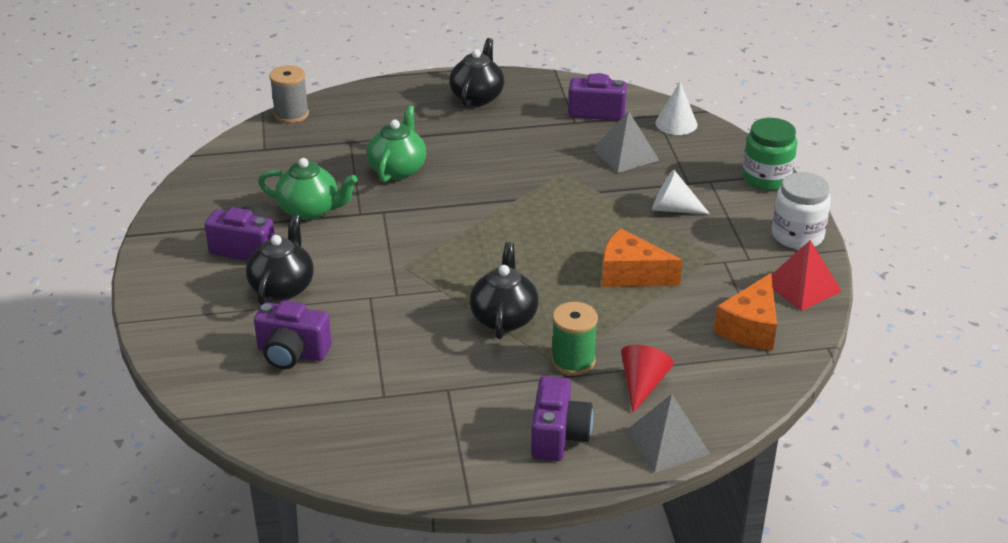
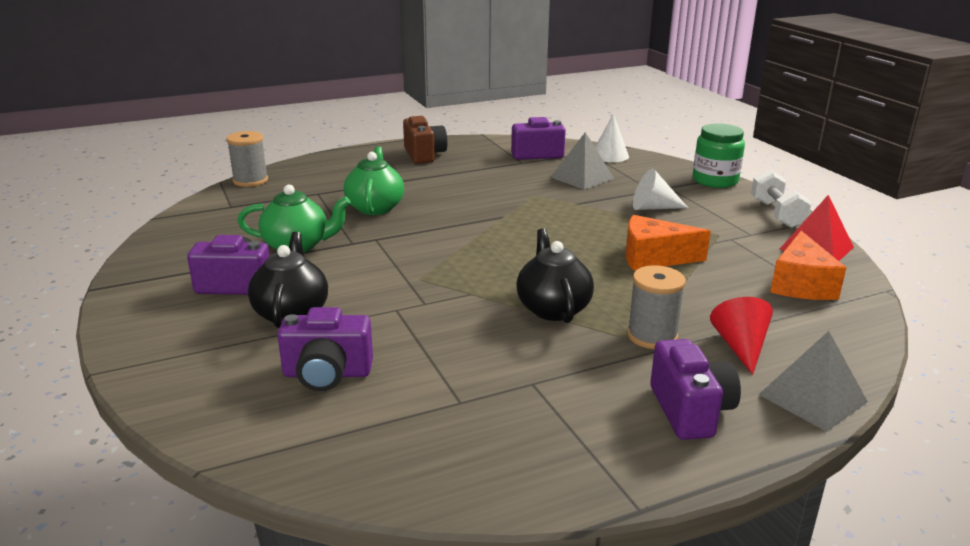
camera: 15 degrees left, 10 degrees down
black teapot [449,38,504,107] -> brown camera [403,116,448,164]
green spool [551,302,598,375] -> grey spool [627,265,686,349]
white jar [772,172,831,249] -> white dumbbell [751,170,812,228]

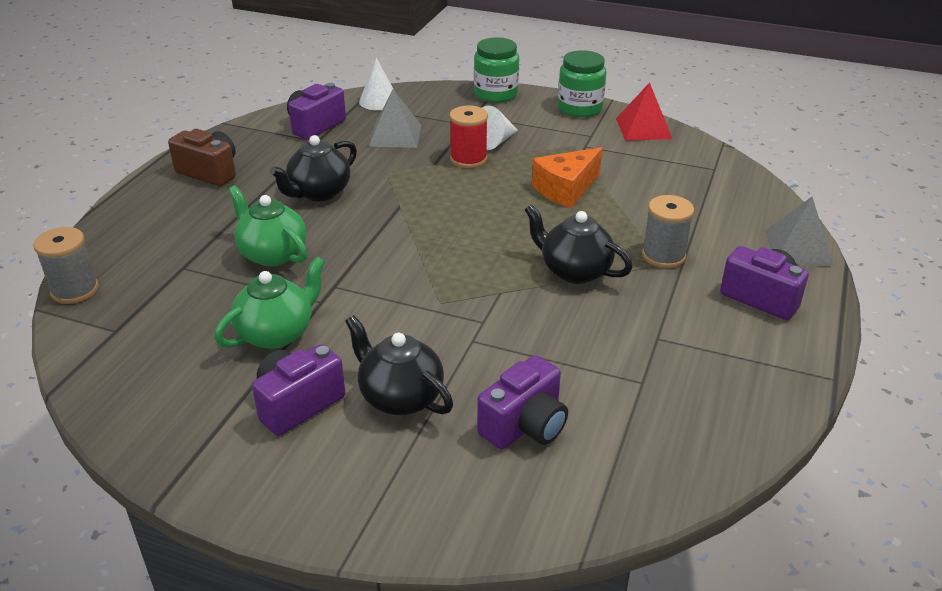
camera: 45 degrees left, 10 degrees up
red cone [710,297,773,375] -> none
white dumbbell [751,170,812,228] -> green jar [558,50,606,117]
orange cheese [770,231,846,300] -> none
none -> black teapot [269,135,357,201]
none -> red spool [449,105,488,168]

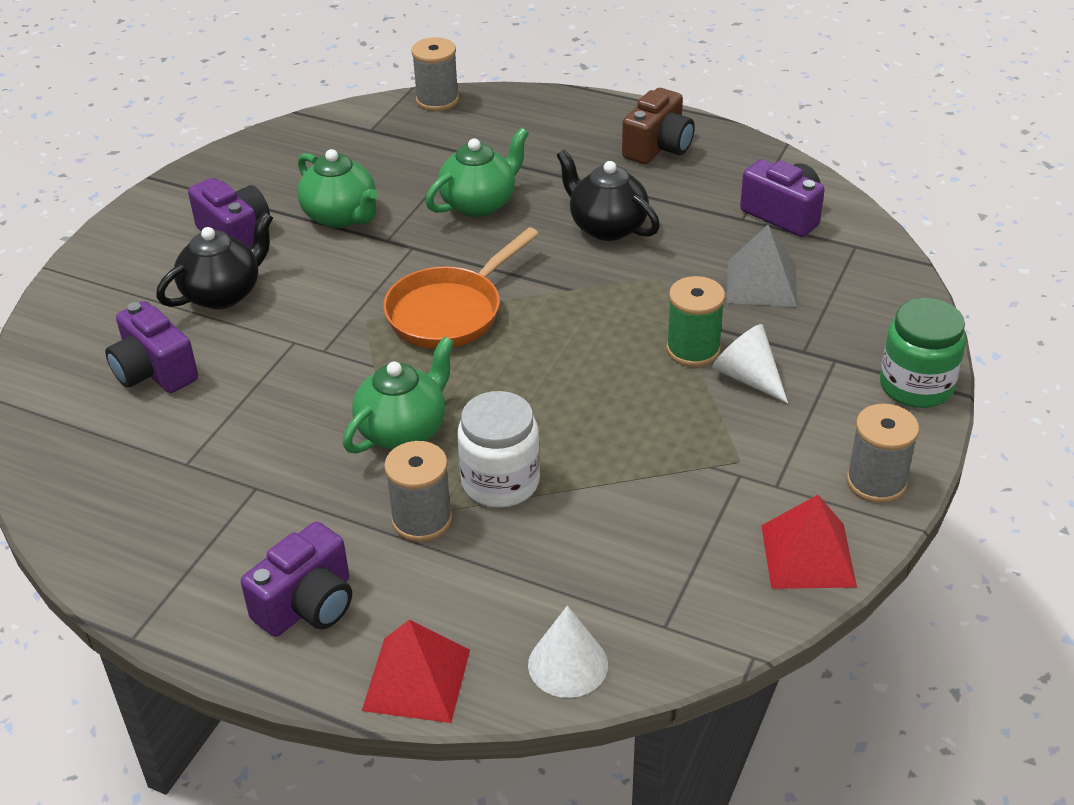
camera: 95 degrees right, 5 degrees up
white cone [359,58,394,110] -> white cone moved to [528,606,608,698]
red spool [449,105,488,168] -> green spool [666,276,725,367]
black teapot [525,204,633,284] -> green teapot [343,336,454,454]
orange cheese [532,147,602,208] -> none
green jar [558,50,606,117] -> grey spool [846,404,919,503]
grey pyramid [765,197,834,267] -> red pyramid [362,620,470,723]
none -> orange pan [383,227,539,349]
none -> white jar [457,391,540,508]

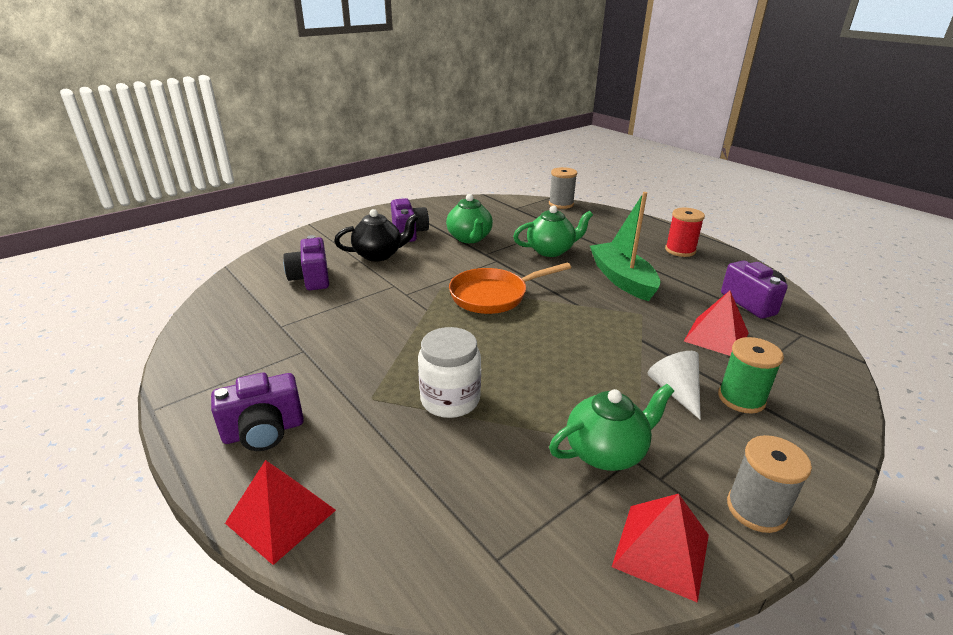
camera: 25 degrees right, 10 degrees down
green teapot [343,336,454,454] -> green teapot moved to [549,384,674,471]
grey spool [384,441,453,542] -> none
white cone [528,606,608,698] -> none
black teapot [556,150,660,241] -> green boat [590,192,660,301]
brown camera [622,88,695,164] -> red spool [665,208,705,257]
green spool [666,276,725,367] -> green spool moved to [718,337,784,414]
grey pyramid [727,225,797,307] -> red pyramid [684,291,748,356]
green jar [880,298,966,408] -> none

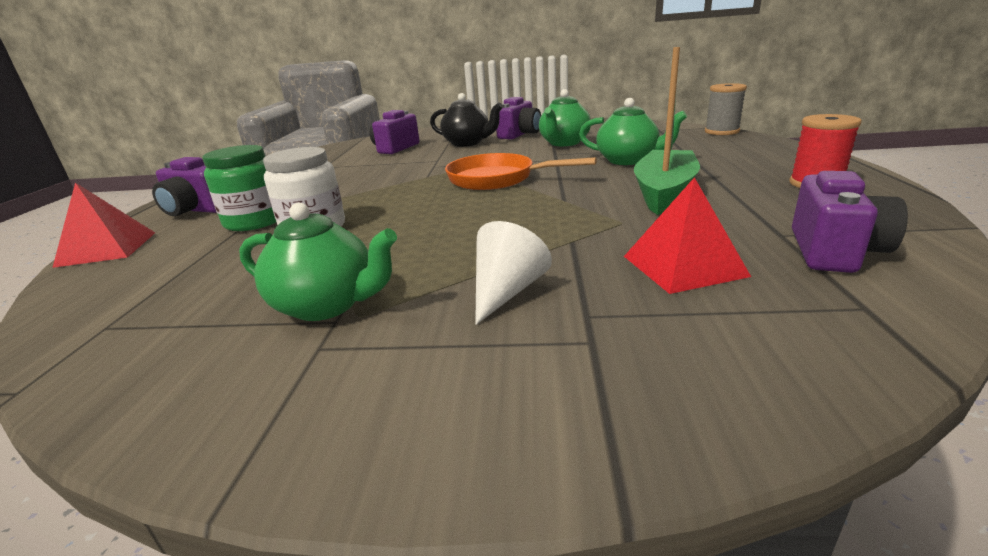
camera: 45 degrees right, 5 degrees down
red pyramid [612,494,709,603] -> none
green spool [718,337,784,414] -> none
grey spool [727,435,812,533] -> none
none -> green jar [202,145,276,231]

